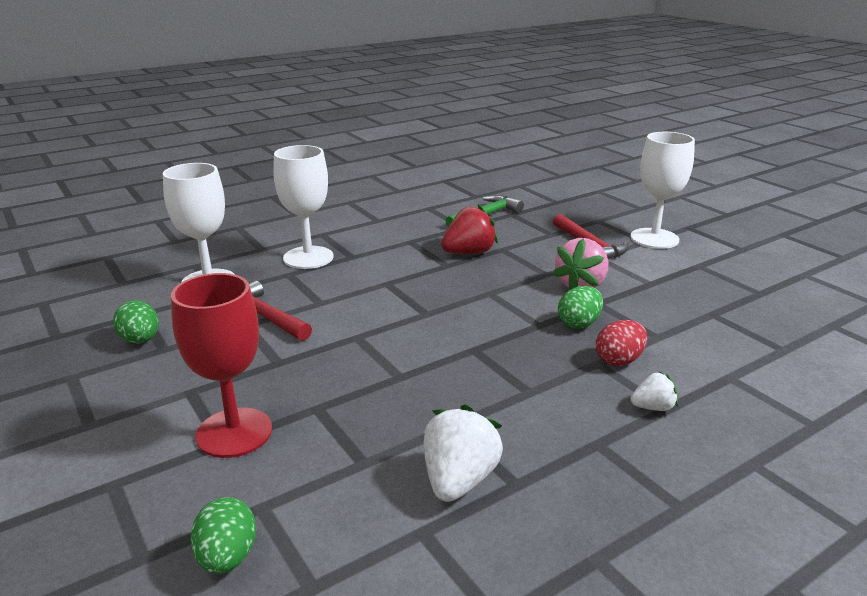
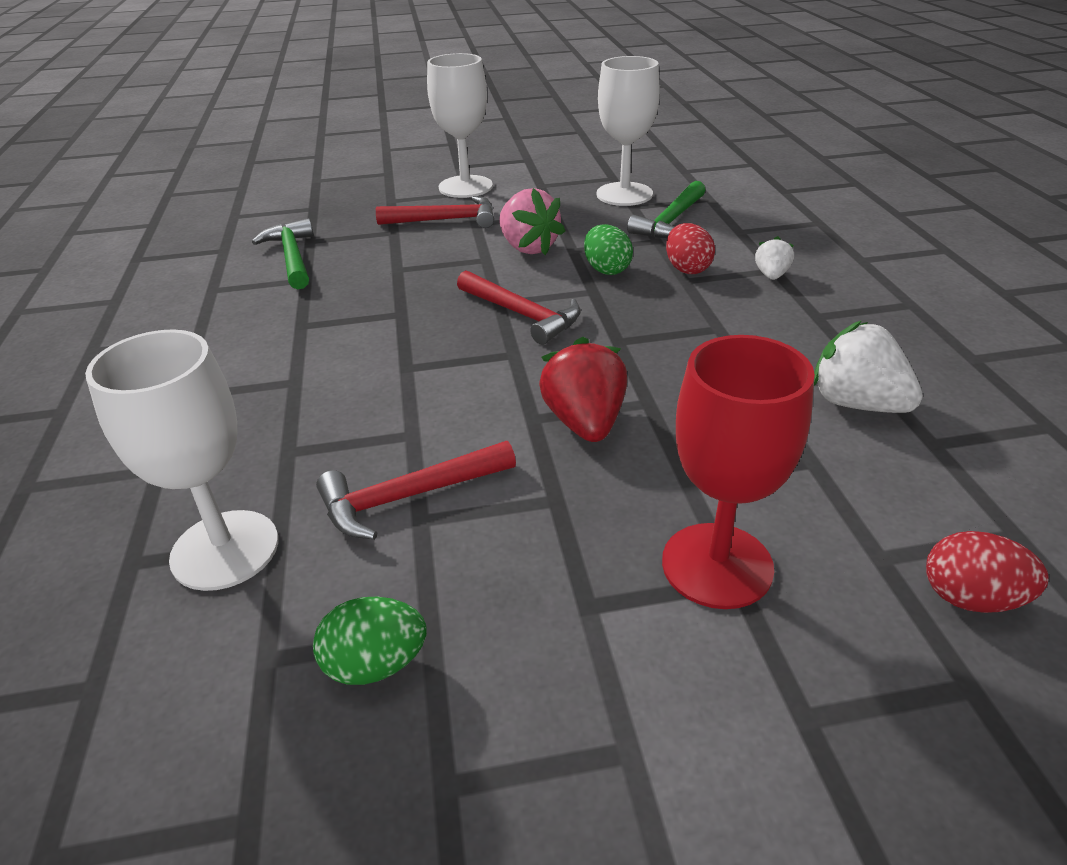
camera: 65 degrees left, 10 degrees up
green egg [191,497,256,573] -> red egg [926,531,1048,613]
white goblet [274,145,333,269] -> white goblet moved to [597,56,660,206]
red strawberry [441,204,498,254] -> red strawberry moved to [539,337,627,442]
none -> red hammer [457,270,581,345]
none -> green hammer [627,181,706,238]

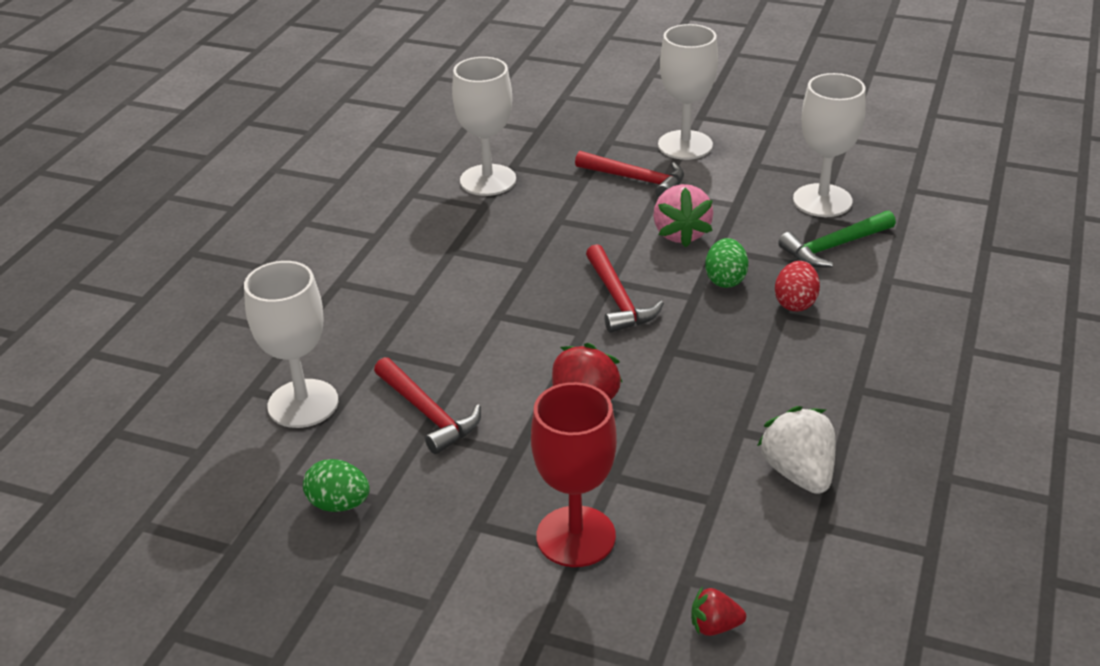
camera: 30 degrees right, 0 degrees up
green hammer [252,218,314,289] -> white goblet [452,57,516,196]
red hammer [316,441,516,540] -> red hammer turned 135 degrees counterclockwise [374,357,481,454]
white strawberry [755,236,794,280] -> none
red egg [926,531,1048,613] -> red strawberry [691,586,746,636]

